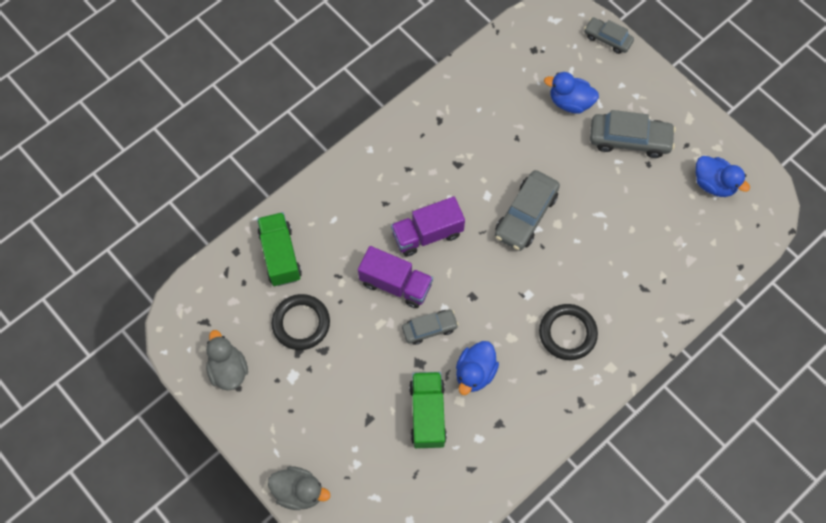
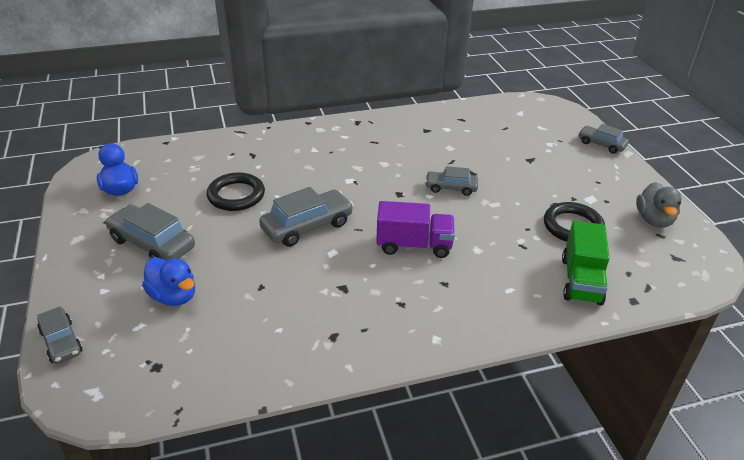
camera: 155 degrees left, 30 degrees down
grey duck [268,466,330,510] -> grey car [578,124,629,154]
purple truck [358,246,433,308] -> none
green truck [409,372,447,448] -> none
blue duck [456,341,499,395] -> none
black ring [539,304,598,360] -> black ring moved to [207,172,265,211]

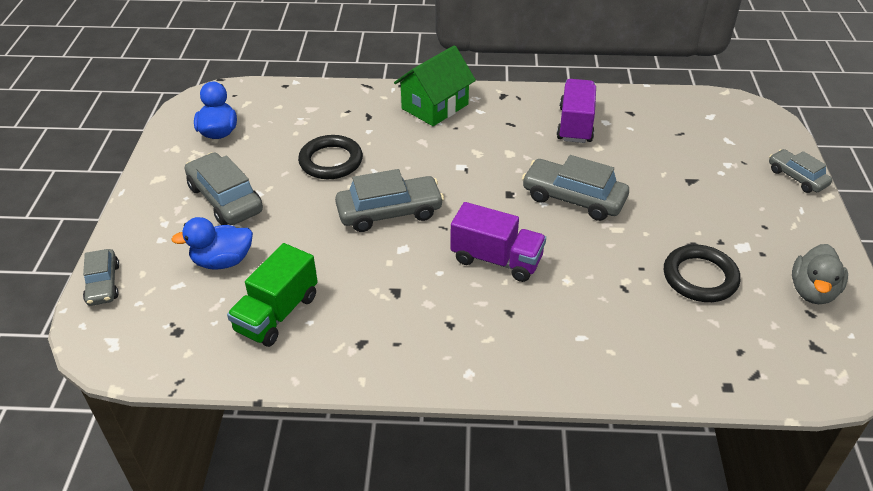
camera: 20 degrees right, 5 degrees up
blue duck [142,257,195,306] -> blue duck turned 105 degrees clockwise [171,217,253,270]
grey car [425,166,478,196] -> grey car [522,155,629,221], size x1.62
green truck [562,221,610,305] -> green truck moved to [227,243,318,347]
none -> green house [394,45,476,126]
none -> purple truck [557,79,596,143]

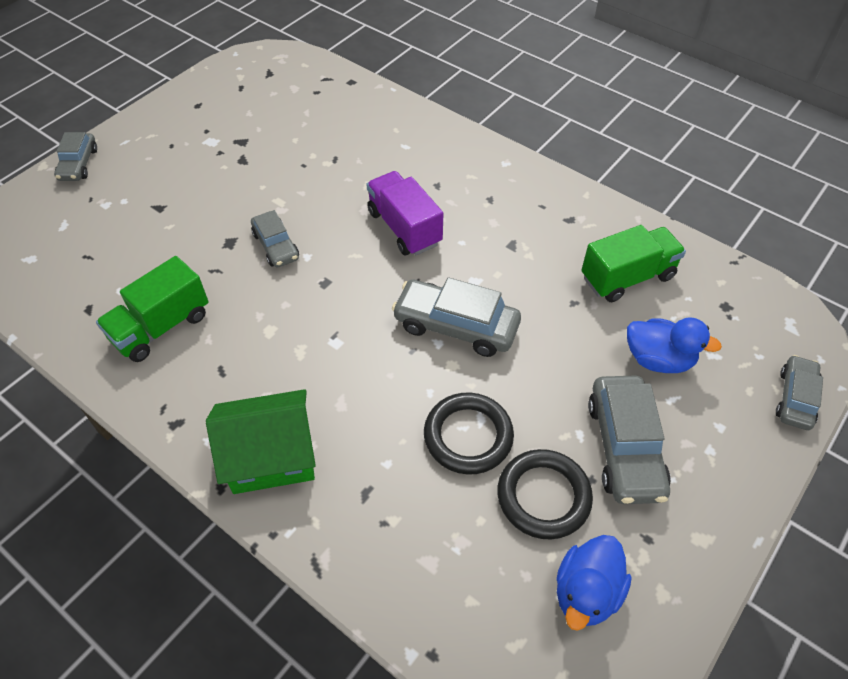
camera: 145 degrees left, 10 degrees up
grey car [522,155,629,221] -> grey car [251,210,299,268], size x0.62
purple truck [557,79,596,143] -> green truck [96,256,209,362]
black ring [664,245,740,302] -> black ring moved to [497,449,593,539]
grey duck [792,244,848,304] -> none

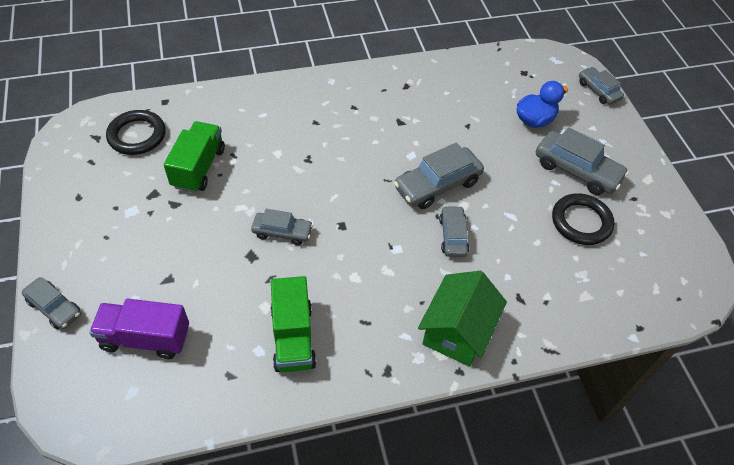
camera: 55 degrees left, 0 degrees up
purple truck [367,171,444,255] -> purple truck moved to [89,298,189,359]
black ring [424,393,514,474] -> black ring moved to [106,110,166,155]
blue duck [556,535,632,631] -> none
green truck [582,225,686,302] -> green truck moved to [164,121,225,193]
none -> grey car [439,205,469,257]

